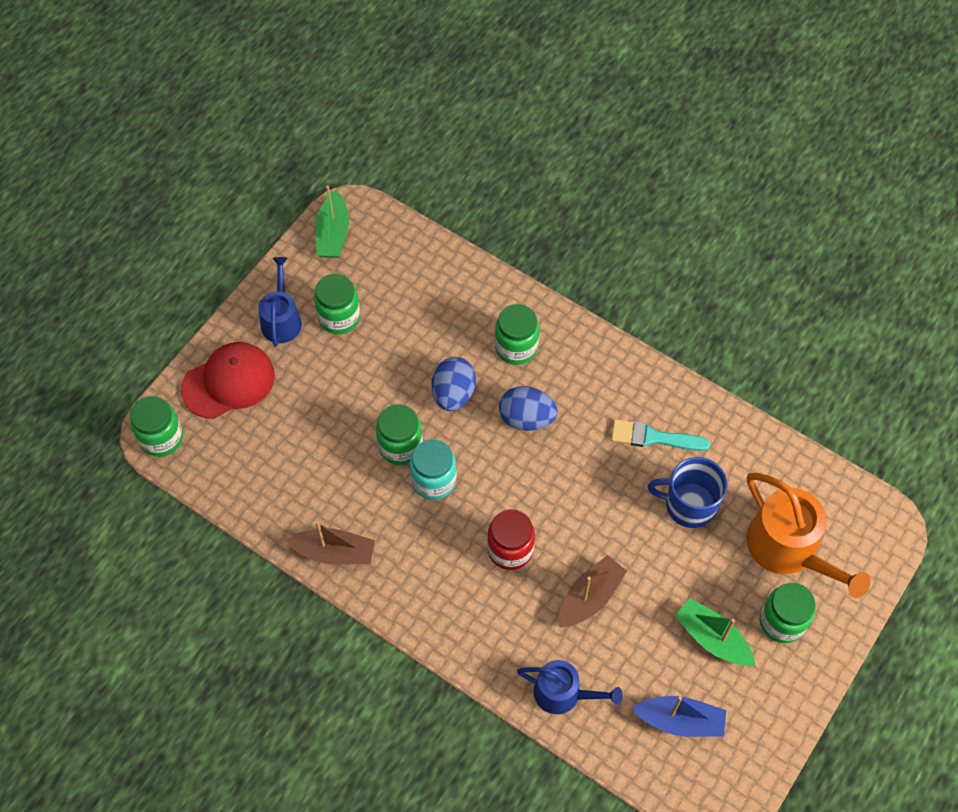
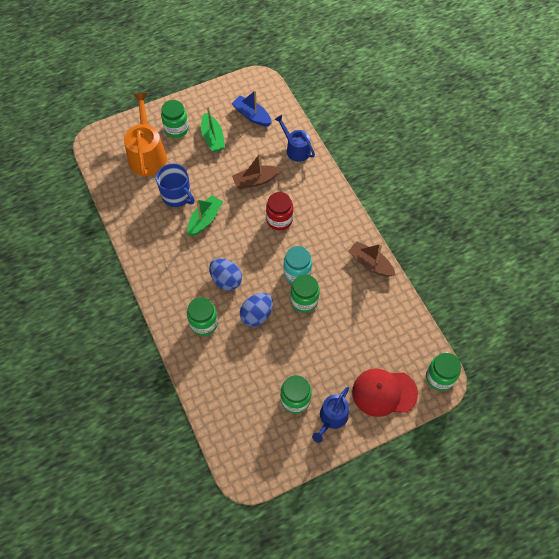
camera: 150 degrees left, 0 degrees up
green boat [315,185,349,258] -> green boat moved to [187,195,223,236]
turquoise brush [611,419,710,451] -> none

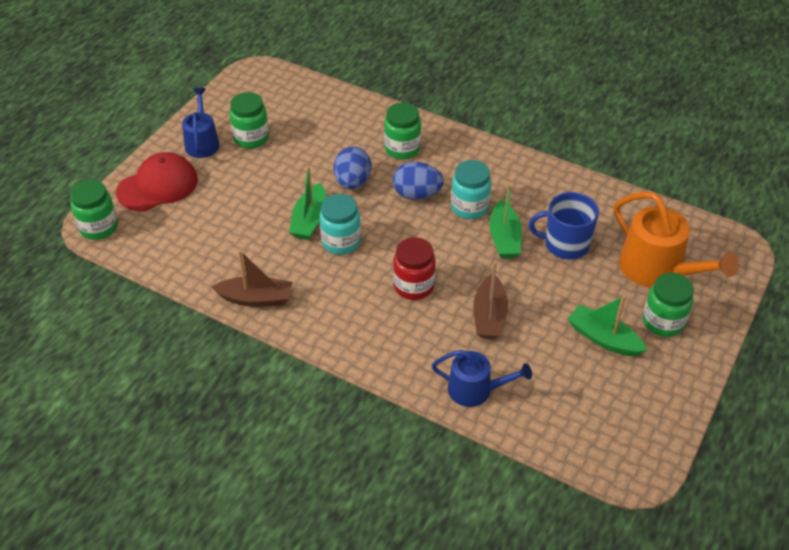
camera: 145 degrees right, 15 degrees down
blue boat [231,90,272,127] -> none
brown boat [232,153,281,189] -> brown boat turned 150 degrees clockwise [473,261,508,339]
green jar [290,274,320,313] -> green boat [289,166,326,240]
none -> turquoise jar [451,160,491,219]

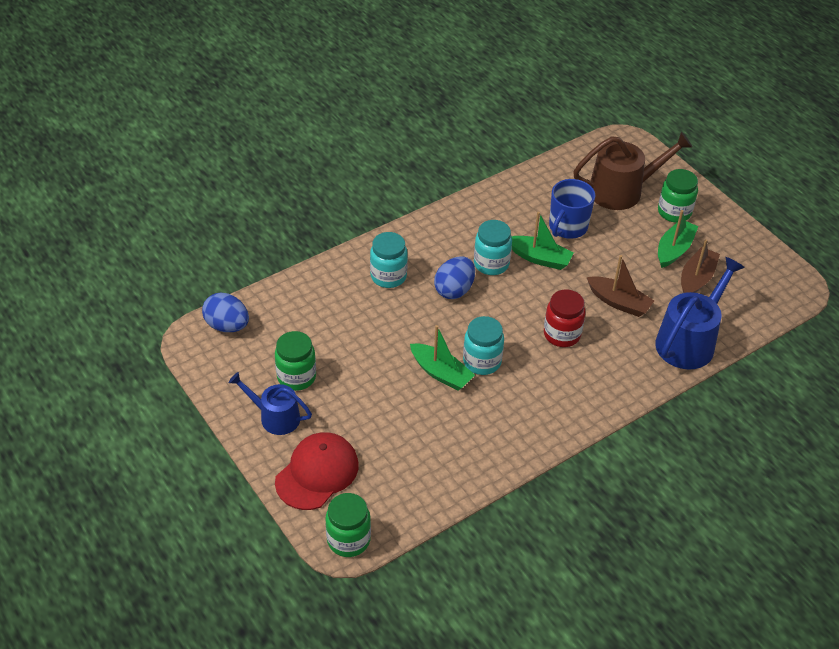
camera: 65 degrees left, 0 degrees up
red cap [116,152,198,211] -> red cap turned 45 degrees clockwise [275,432,359,510]
brown boat [212,250,292,307] -> brown boat moved to [681,240,720,293]
blue egg [334,146,371,189] -> blue egg moved to [202,293,249,332]
green jar [384,102,421,159] -> turquoise jar [370,232,408,288]
blue watering can [432,350,532,407] -> blue watering can [655,257,745,370], size x1.60
green boat [568,295,647,356] -> green boat turned 150 degrees clockwise [658,210,699,268]
orange watering can [614,192,739,288] -> brown watering can [573,132,693,210]

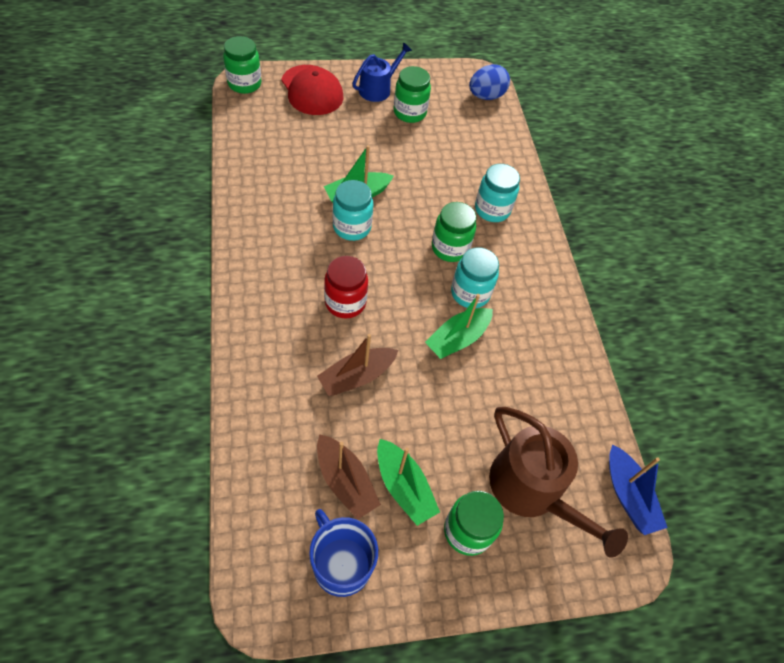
camera: 110 degrees right, 10 degrees up
blue egg [434,256,475,299] -> green jar [432,202,477,262]
blue mug [549,179,595,239] -> blue mug moved to [309,509,378,597]
brown watering can [573,132,693,210] -> brown watering can turned 45 degrees counterclockwise [489,407,628,558]
blue watering can [655,257,745,370] -> none
none -> blue boat [609,444,668,535]

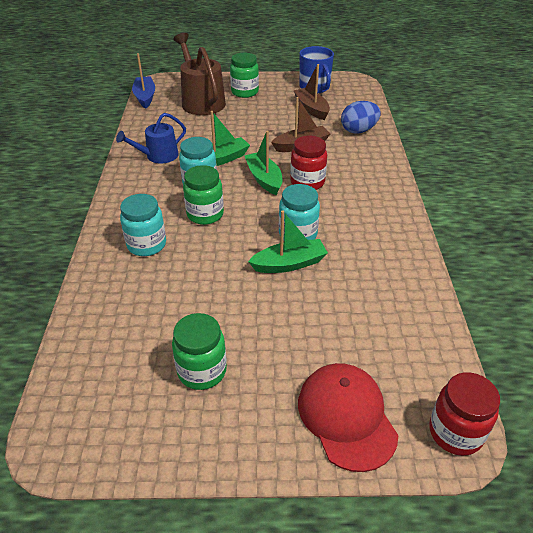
camera: 165 degrees left, 15 degrees down
green jar [223,36,261,94] -> red jar [429,372,500,456]
blue watering can [352,42,412,102] -> blue watering can moved to [116,113,186,164]
green boat [377,439,440,526] -> green boat moved to [244,131,282,195]
blue egg [469,64,510,100] -> blue egg moved to [341,101,381,134]

